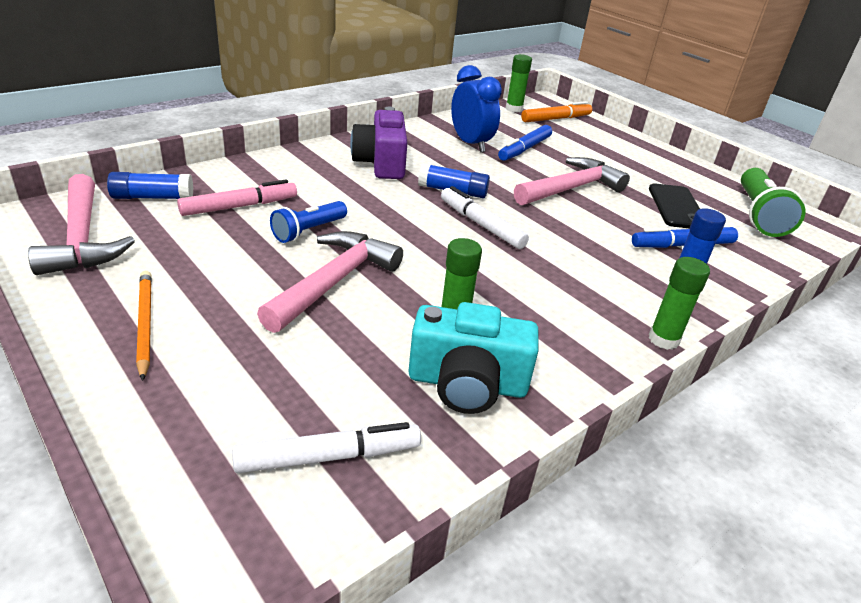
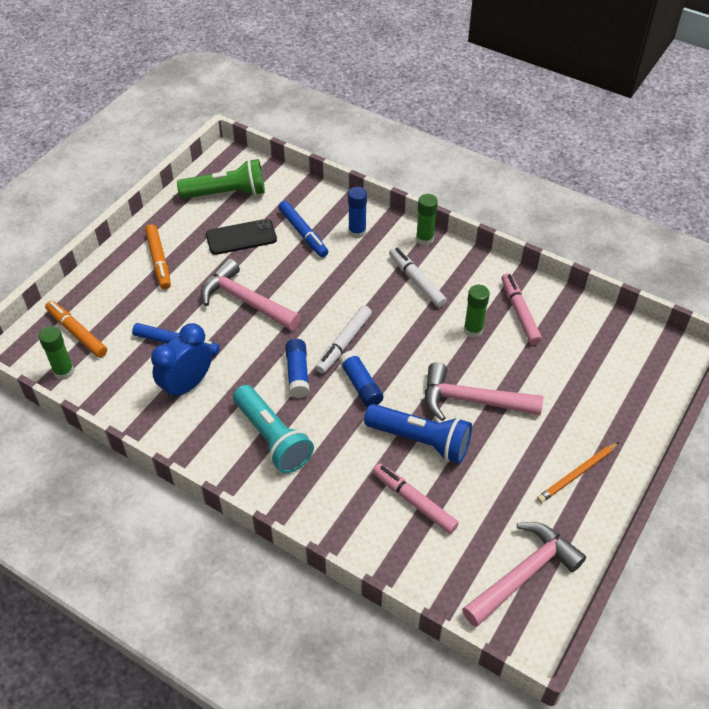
camera: 105 degrees left, 15 degrees up
blue glue stick [107,172,193,199] -> blue glue stick moved to [339,350,383,407]
white marker [232,422,421,473] -> white marker moved to [389,247,447,308]
blue flashlight [270,201,347,243] -> blue flashlight [364,404,472,464], size x1.61
purple camera [350,107,408,179] -> turquoise flashlight [233,385,314,473]
turquoise camera [409,302,539,414] -> pink marker [502,273,542,345]
none -> orange marker [145,224,171,289]

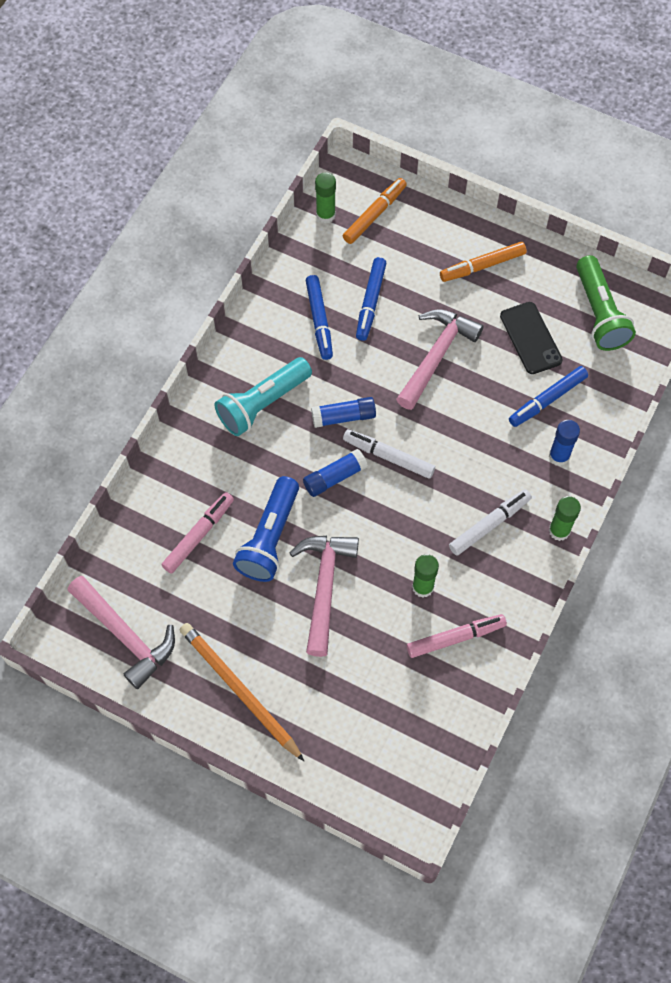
camera: 85 degrees right, 15 degrees up
blue clock [151,323,212,400] -> blue marker [306,275,333,360]
orange pencil [537,442,619,503] -> orange pencil [180,623,304,761], size x1.58

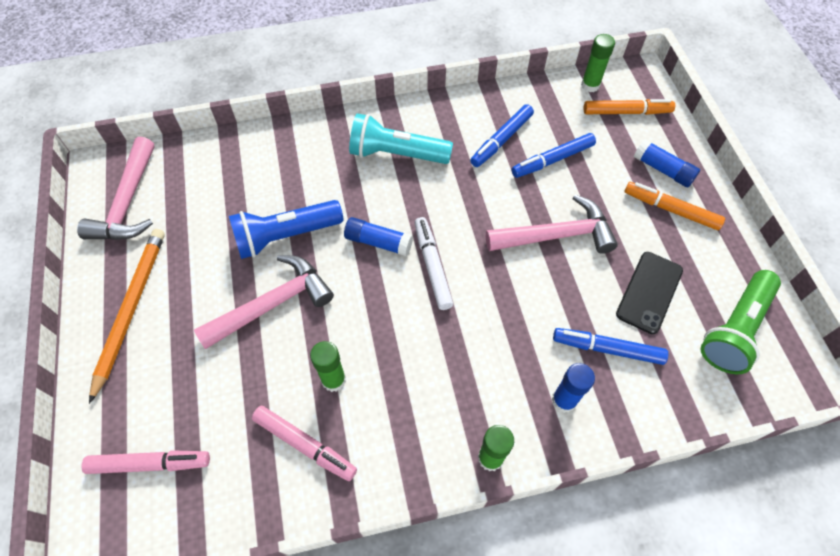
camera: 50 degrees right, 5 degrees down
pink marker [161,492,234,573] -> pink marker moved to [81,450,210,474]
blue glue stick [311,397,376,428] -> blue glue stick moved to [634,139,700,187]
white marker [449,489,532,555] -> none

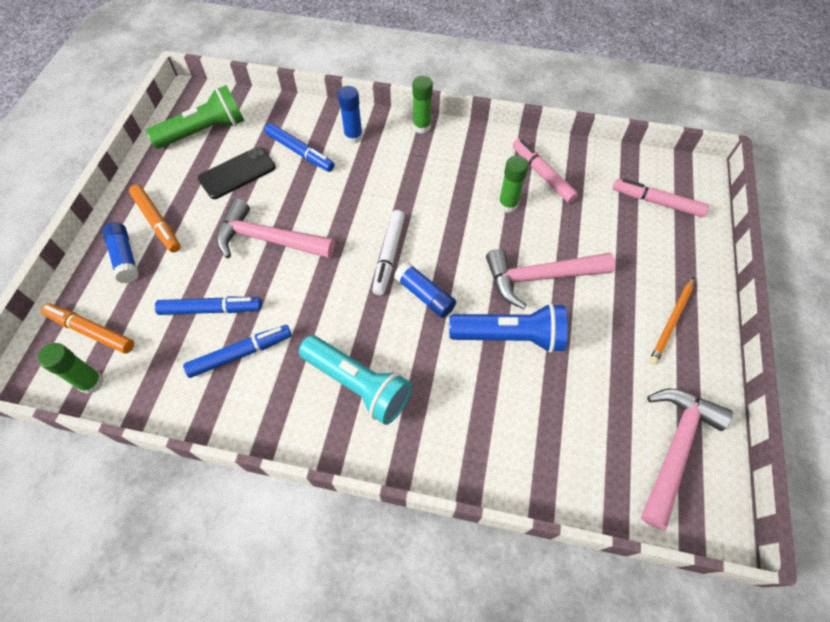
camera: 155 degrees left, 0 degrees up
orange pencil [89,229,165,404] -> orange pencil [649,277,694,365], size x0.63

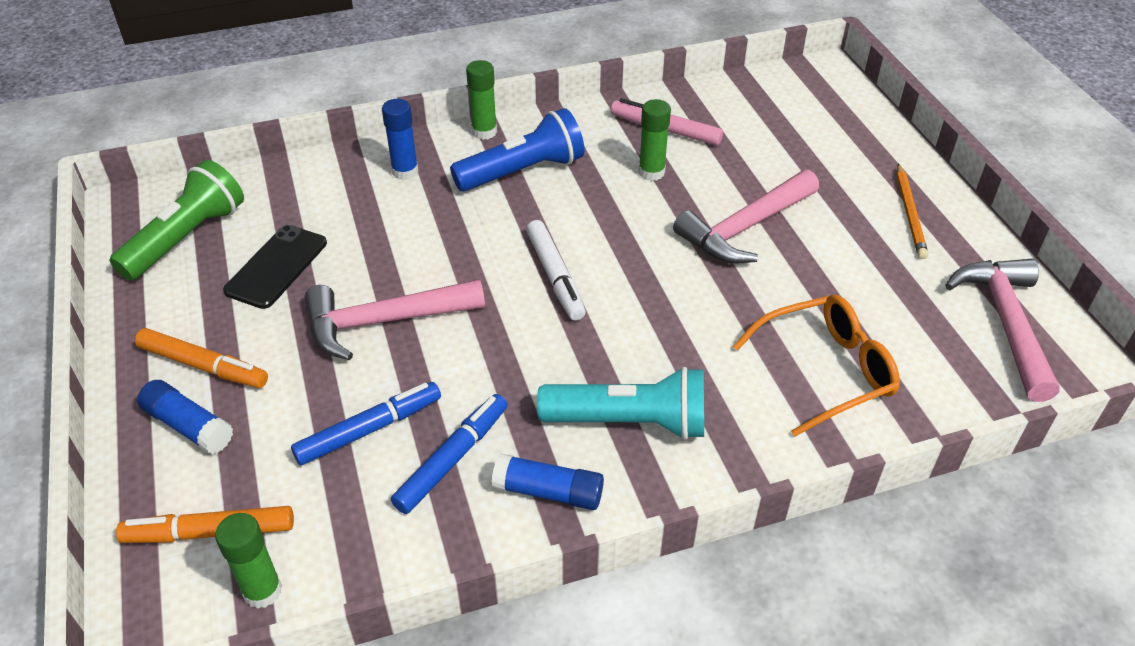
camera: 30 degrees left, 15 degrees down
blue marker [264,123,335,172] -> none
blue glue stick [394,262,456,318] -> blue glue stick moved to [492,453,604,510]
blue flashlight [449,303,567,353] -> blue flashlight moved to [450,108,585,192]
pink marker [613,179,709,217] -> none
none -> orange glasses [733,295,900,437]

